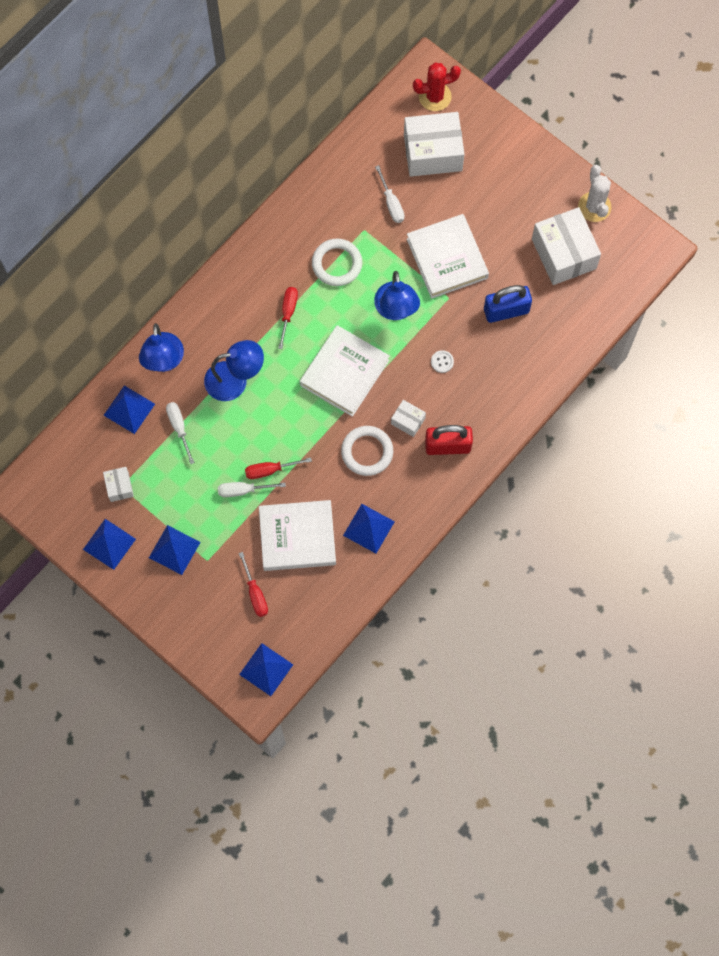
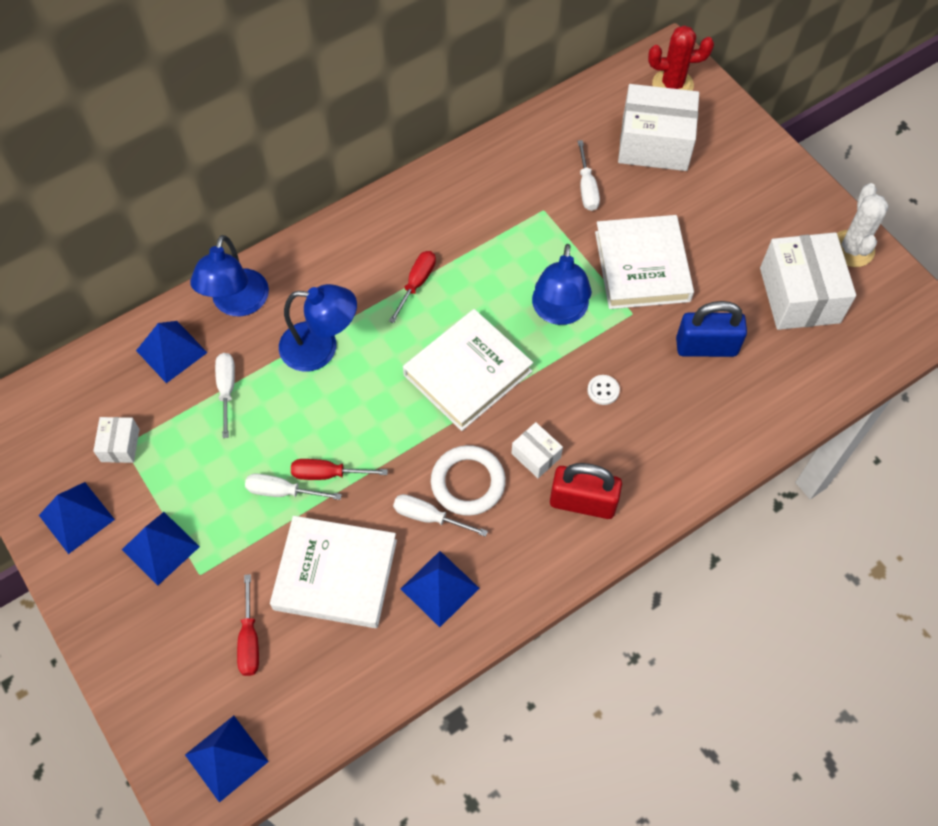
camera: 15 degrees right, 10 degrees down
white ring [312,239,362,286] -> none
none -> white screwdriver [393,494,488,537]

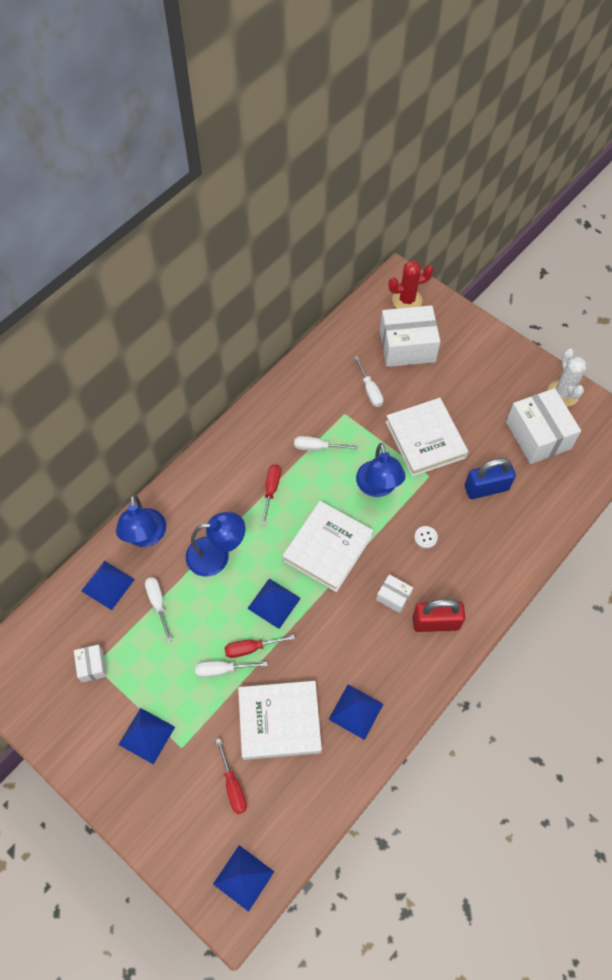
camera: 15 degrees left, 0 degrees up
blue pyramid [39,482,115,554] -> blue pyramid moved to [247,578,301,629]
white screwdriver [393,494,488,537] -> white screwdriver moved to [294,436,358,451]
white ring [431,445,506,516] -> none

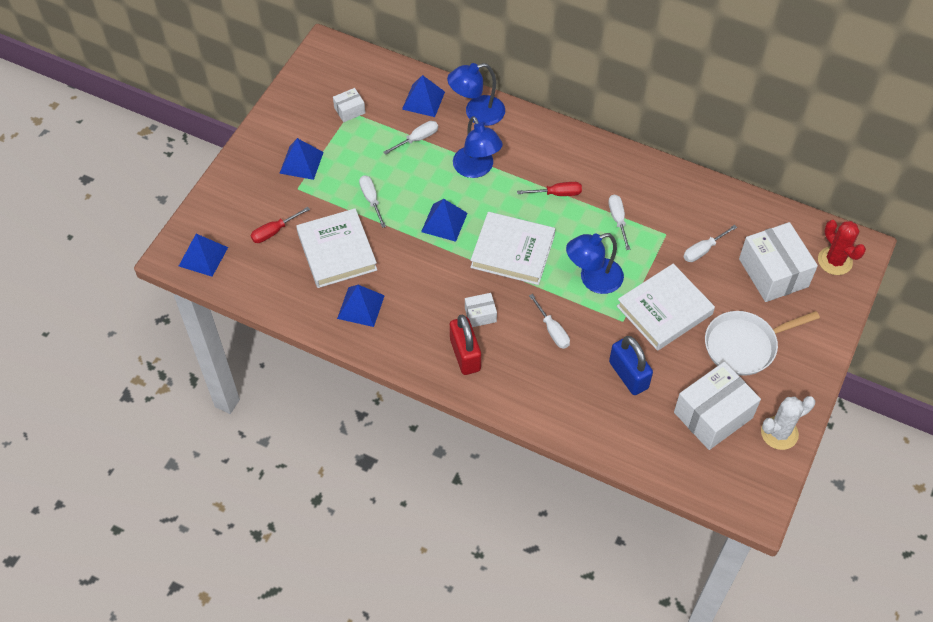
camera: 75 degrees right, 5 degrees down
red screwdriver [224,635,295,658] -> none
white box [376,574,413,613] -> white box turned 60 degrees clockwise [465,293,497,327]
white button [414,526,438,548] -> white screwdriver [529,294,570,349]
none -> white pan [705,311,820,376]

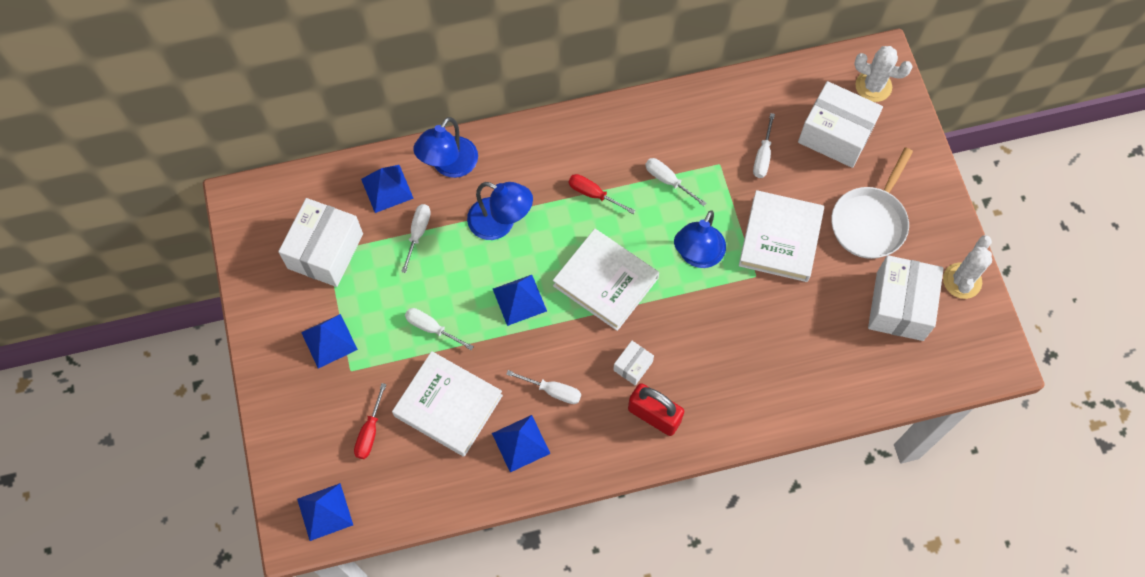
camera: 40 degrees left, 10 degrees up
white box [333,88,365,122] -> white box [278,198,363,287], size x2.10
white book [470,212,555,285] -> white book turned 60 degrees clockwise [553,229,659,331]
red screwdriver [517,182,582,196] -> red screwdriver turned 105 degrees counterclockwise [569,174,636,214]
white screwdriver [529,294,570,349] -> white screwdriver moved to [506,370,581,404]
blue padlock [609,336,653,395] -> none
red cactus [818,220,866,275] -> white cactus [854,46,913,102]

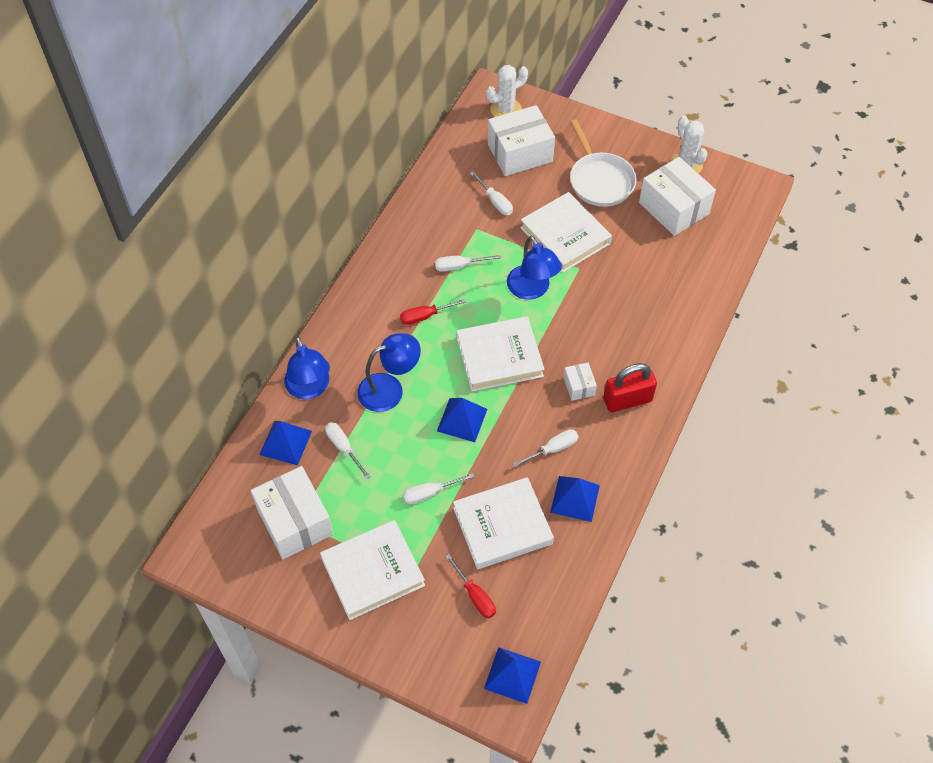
camera: 50 degrees left, 10 degrees down
blue pyramid [301,314,358,368] -> white book [320,520,425,620]

